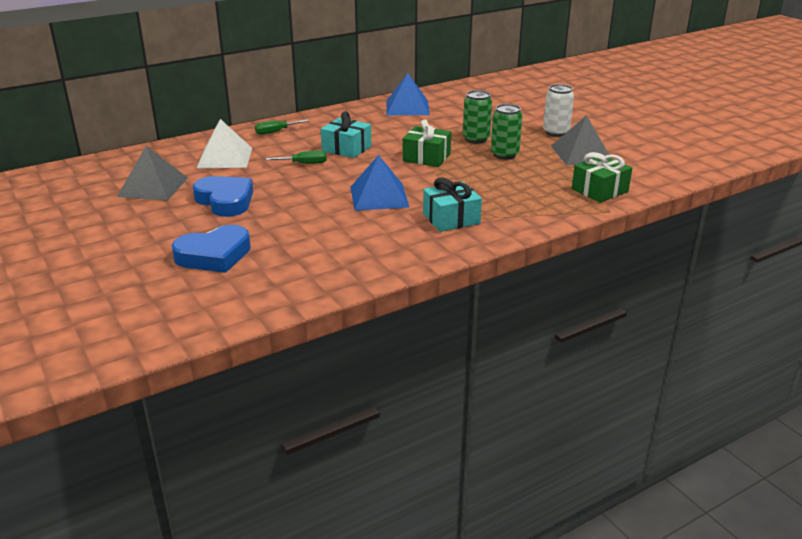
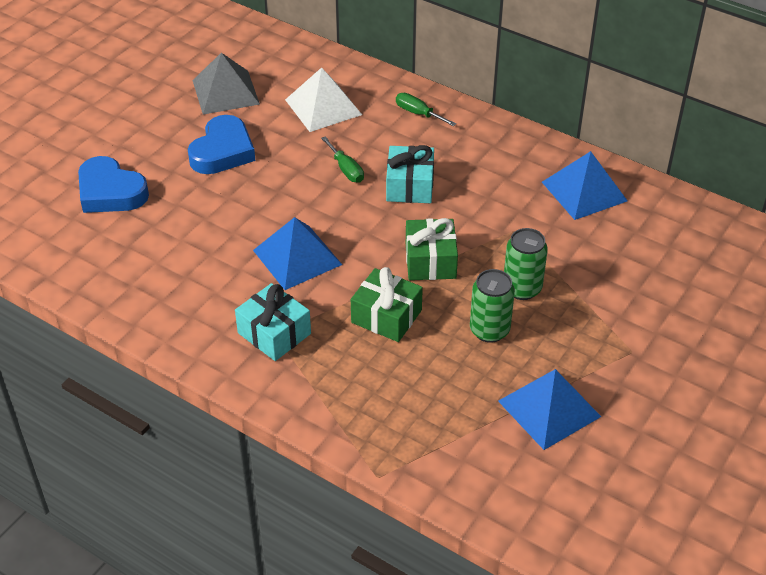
camera: 65 degrees right, 15 degrees up
white can [543,84,574,137] -> none
grey pyramid [551,115,609,165] -> blue pyramid [498,369,601,450]
green gift [572,152,632,203] -> green gift moved to [351,267,423,342]

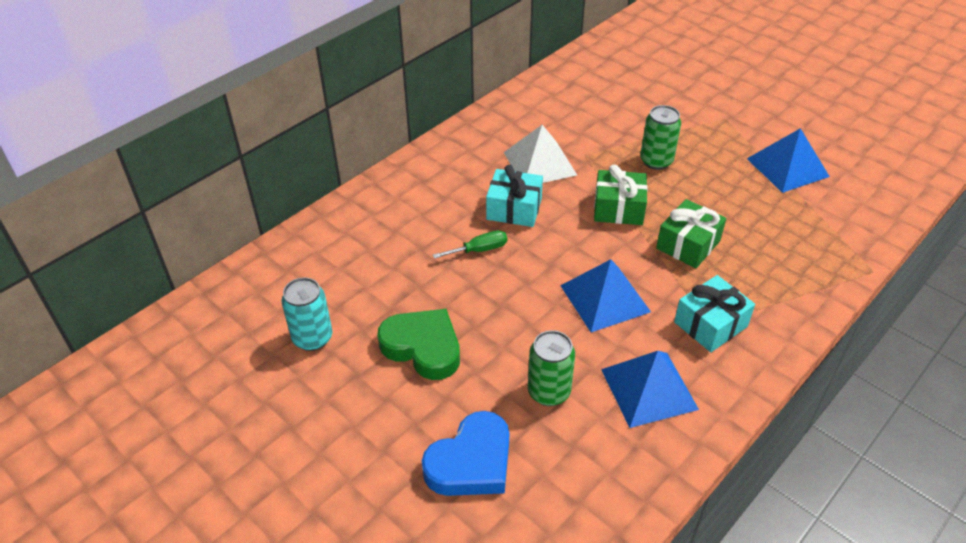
camera: 80 degrees left, 0 degrees up
blue heart [188,115,255,174] -> green heart [377,309,460,380]
grey pyramid [193,53,260,114] -> turquoise can [282,278,332,351]
white pyramid [285,67,362,132] -> white pyramid moved to [504,125,577,183]
green screwdriver [396,93,456,126] -> none
green can [470,269,515,343] -> green can moved to [528,330,575,406]
blue pyramid [542,151,628,220] -> blue pyramid moved to [601,351,699,428]

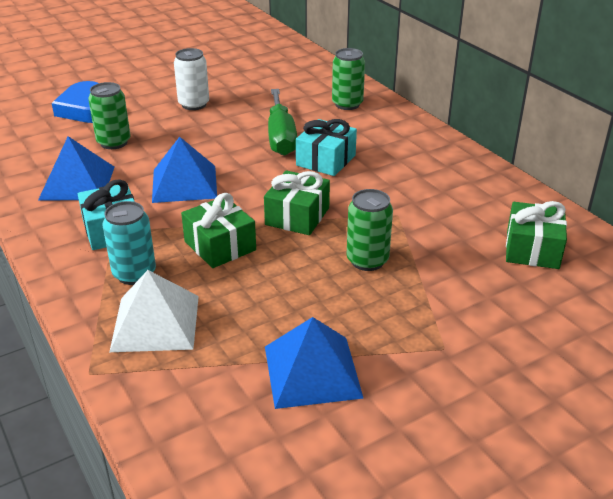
camera: 105 degrees right, 10 degrees down
turquoise can [282,278,332,351] -> turquoise can moved to [103,201,156,285]
green heart [377,309,460,380] -> white can [174,48,209,110]
green screwdriver [433,230,507,259] -> green screwdriver [268,89,297,156], size x1.84
white pyramid [504,125,577,183] -> white pyramid moved to [109,270,199,352]
none -> green can [332,48,365,110]
none -> green gift [506,201,567,269]

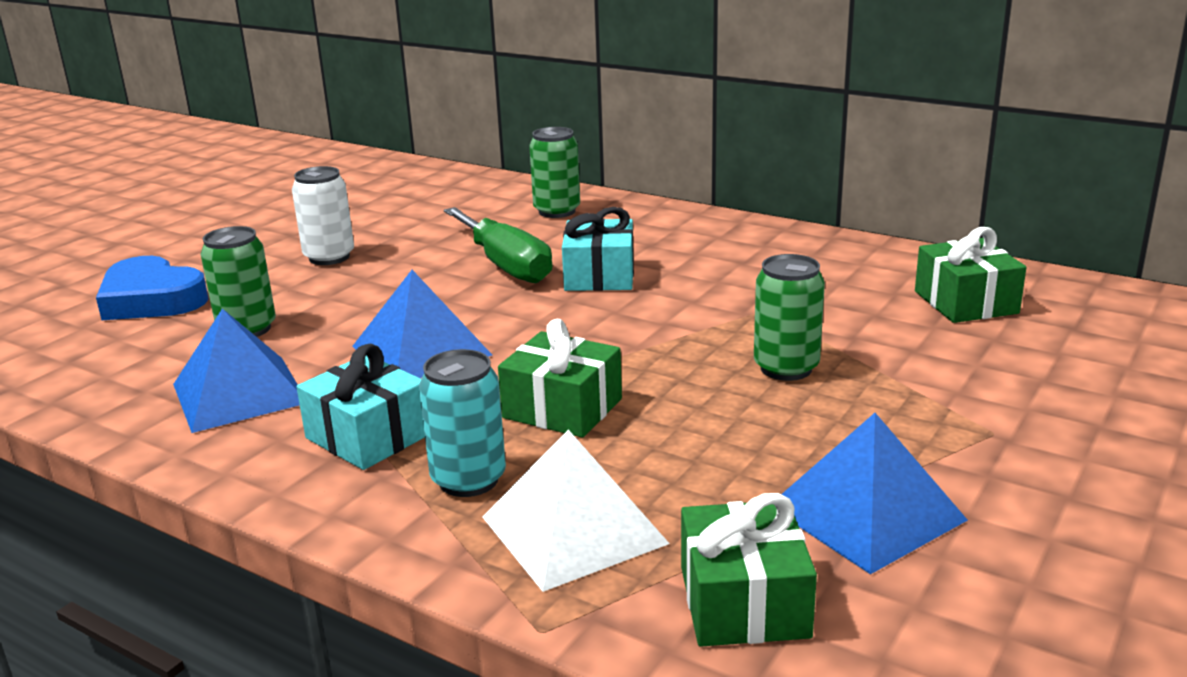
camera: 25 degrees left, 10 degrees down
green gift [264,170,330,235] -> green gift moved to [681,493,817,646]

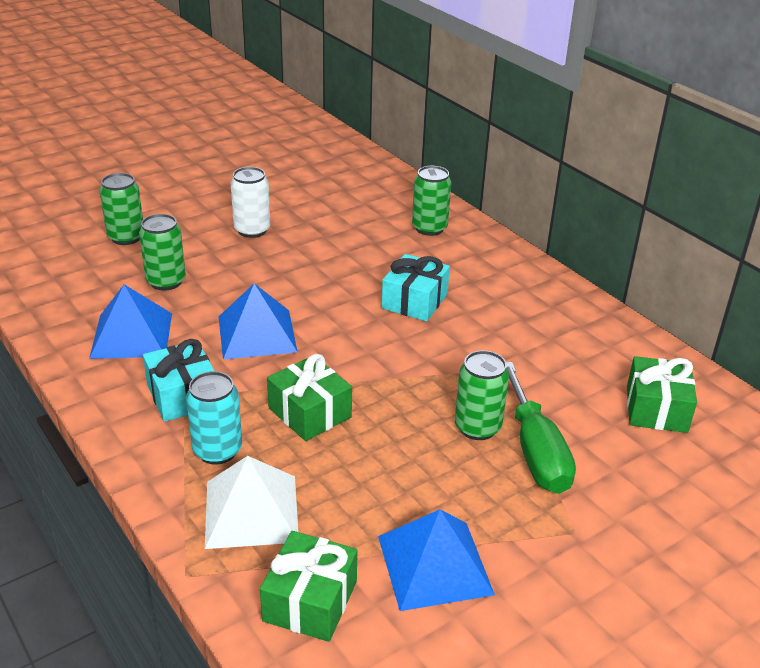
camera: 20 degrees right, 10 degrees up
blue heart [96,256,208,320] -> green can [99,173,143,245]
green screwdriver [444,207,553,283] -> green screwdriver moved to [506,362,576,494]

